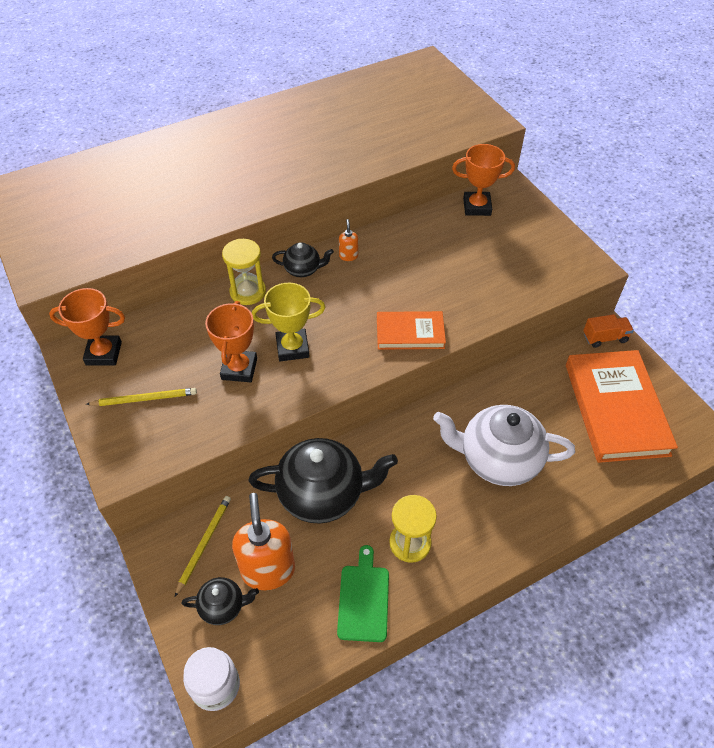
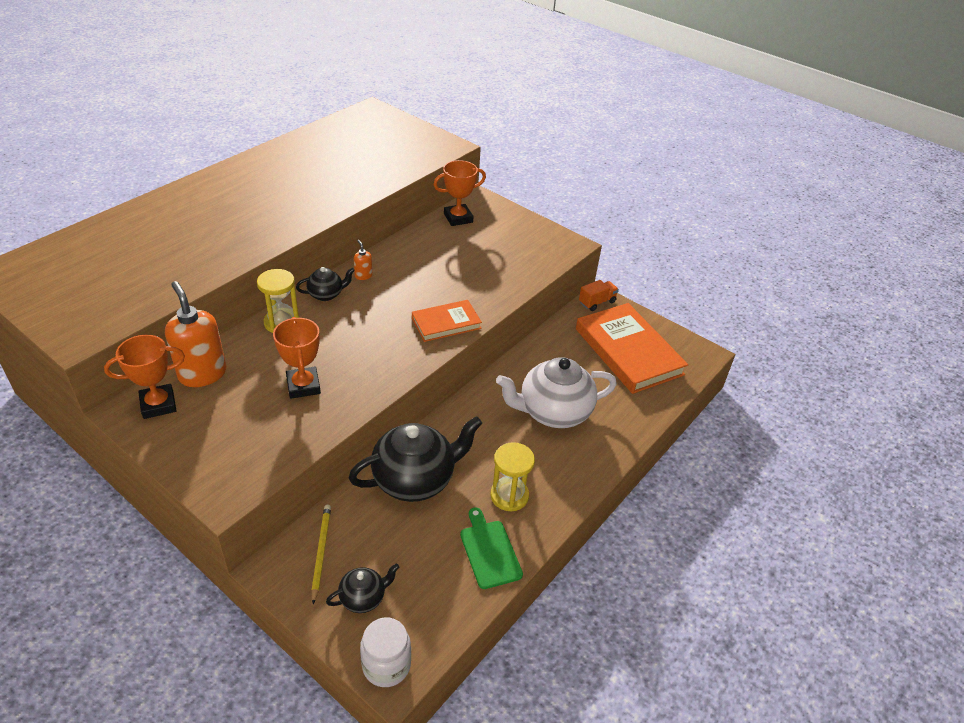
camera: 25 degrees left, 10 degrees down
yellow pencil [86,388,197,406] -> none
orange soap dispenser [232,493,295,590] -> orange soap dispenser moved to [165,281,226,387]
yellow trophy [252,283,325,361] -> none

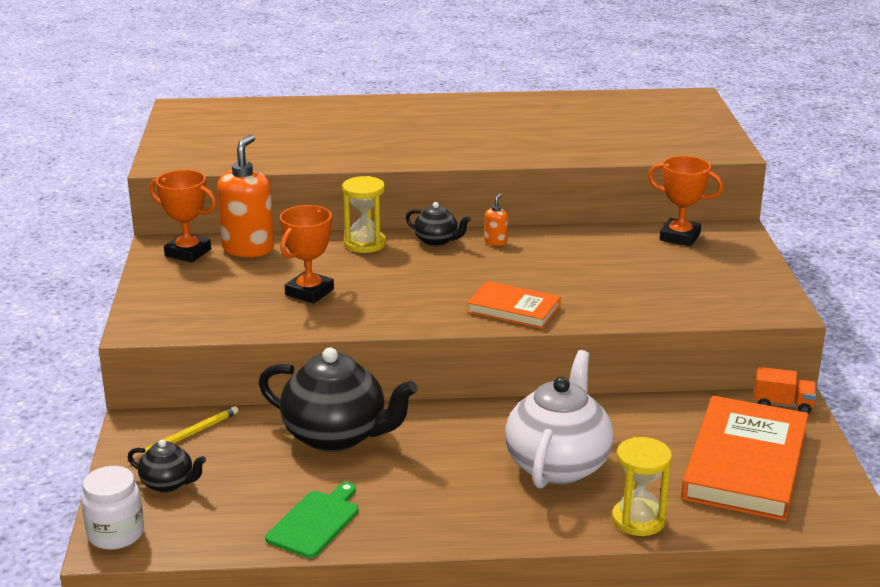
camera: 50 degrees right, 15 degrees down
yellow hourglass [490,442,535,512] -> yellow hourglass moved to [612,437,672,536]
white teapot [496,357,617,428] -> white teapot turned 75 degrees clockwise [505,350,614,489]

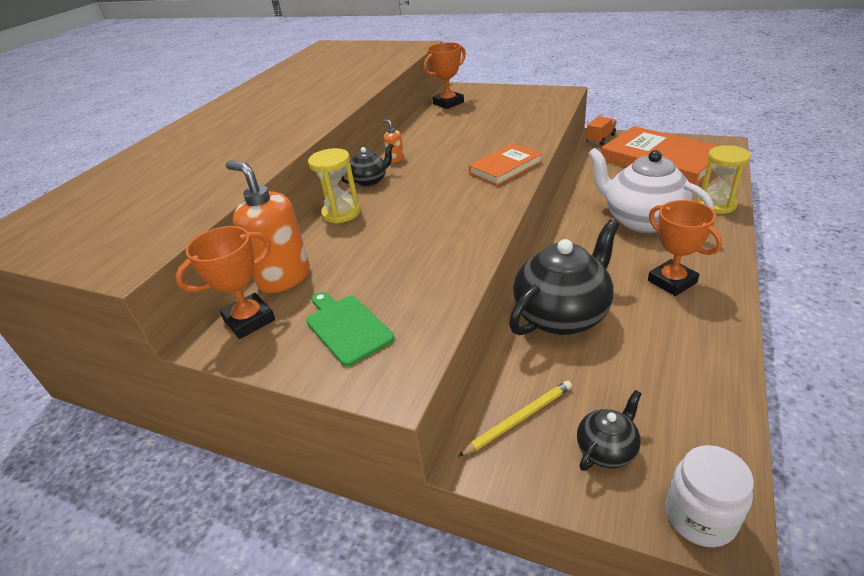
camera: 60 degrees left, 10 degrees up
yellow pencil [127,406,238,461] -> yellow pencil turned 75 degrees clockwise [458,381,572,457]
green cutting board [265,482,359,558] -> green cutting board moved to [306,292,394,366]
orange trophy [280,205,334,304] -> orange trophy moved to [648,200,722,296]

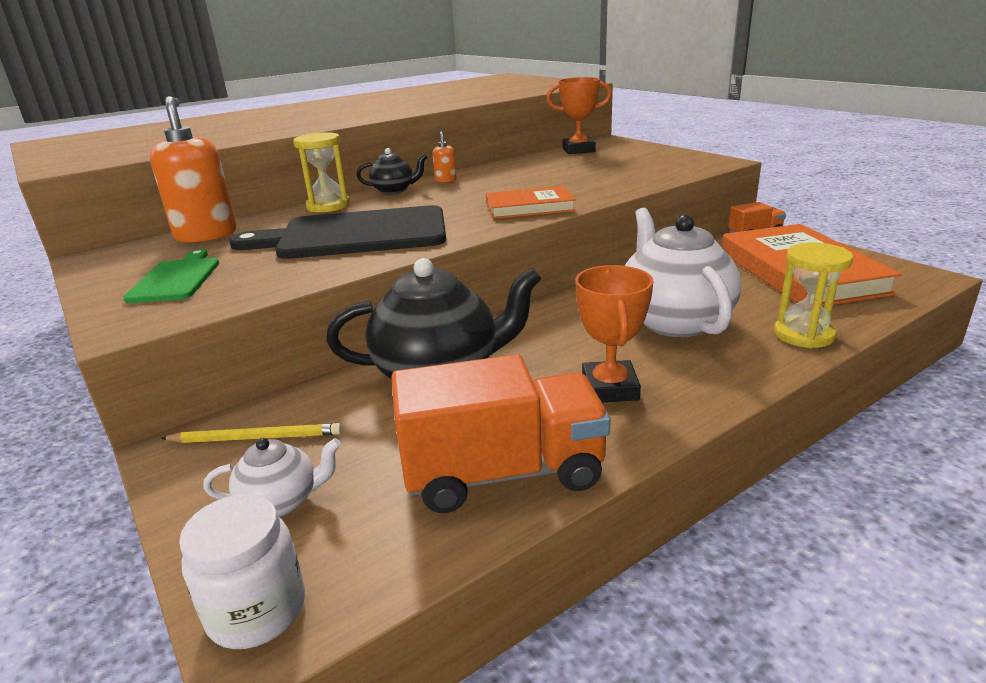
camera: 30 degrees right, 10 degrees down
orange trophy [175,226,275,339] -> none
black teapot [577,390,642,471] -> white teapot [203,438,341,517]
none -> black cutting board [229,205,446,259]
none -> orange truck [391,354,611,513]

